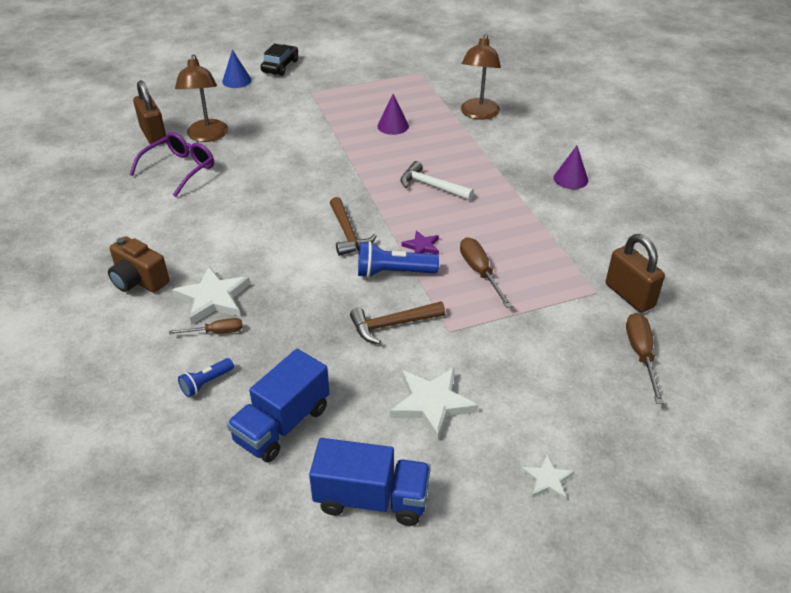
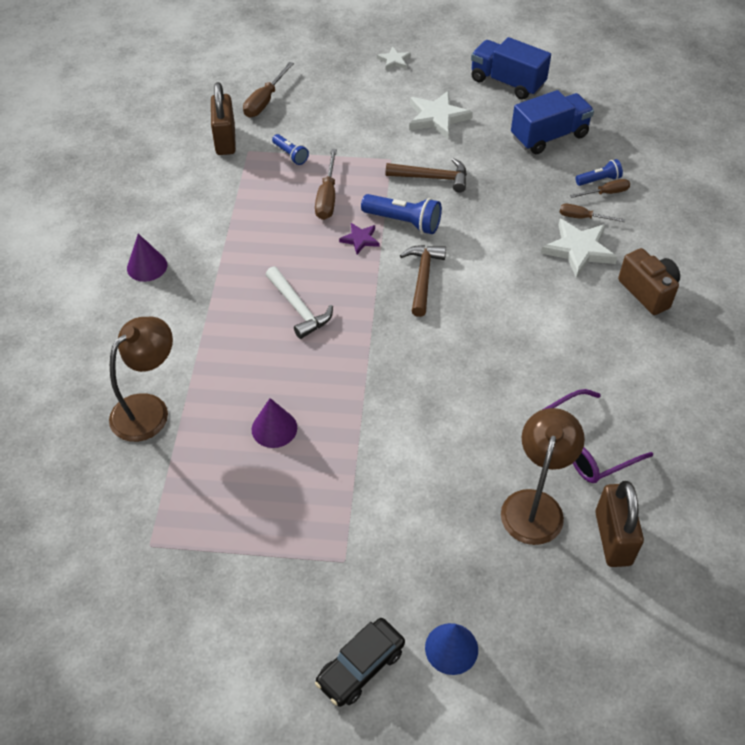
camera: 155 degrees left, 10 degrees up
none -> blue flashlight [272,134,309,165]
none -> brown screwdriver [570,179,630,198]

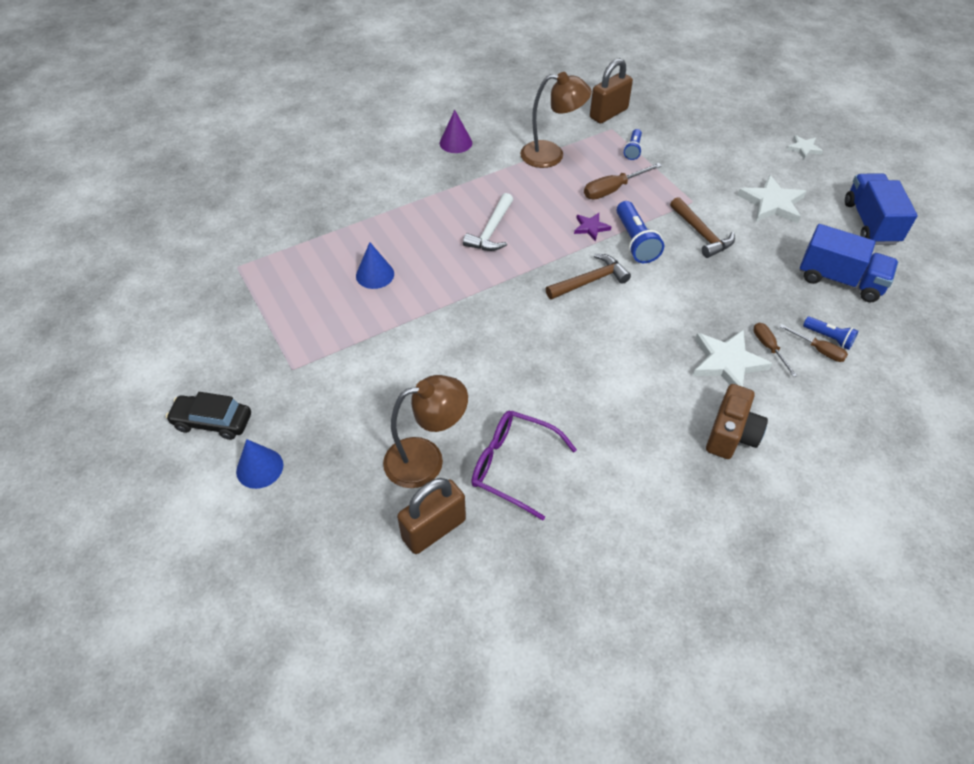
camera: 55 degrees right, 0 degrees up
brown lamp [109,317,173,442] -> brown lamp moved to [520,72,592,168]
brown screwdriver [243,62,294,117] -> none
purple cone [252,398,297,448] -> blue cone [356,242,394,289]

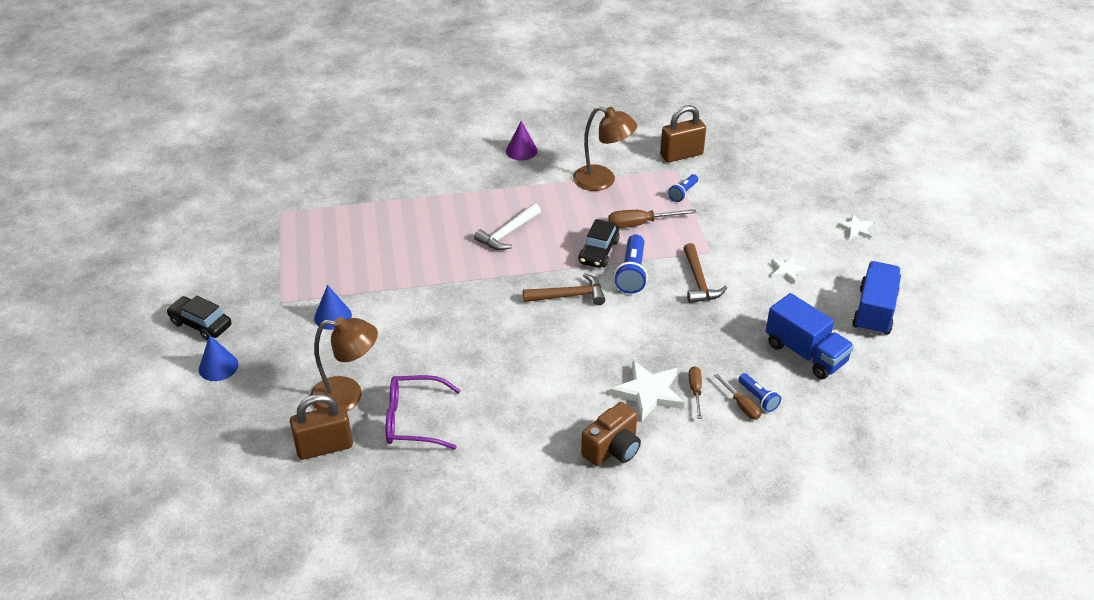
camera: 20 degrees right, 10 degrees down
blue cone [356,242,394,289] -> blue cone moved to [314,285,352,330]
purple glasses [471,410,577,520] -> purple glasses turned 45 degrees counterclockwise [386,375,461,449]
purple star [574,213,611,241] -> black car [578,219,619,268]
white star [738,175,806,223] -> white star [771,257,808,284], size x0.55

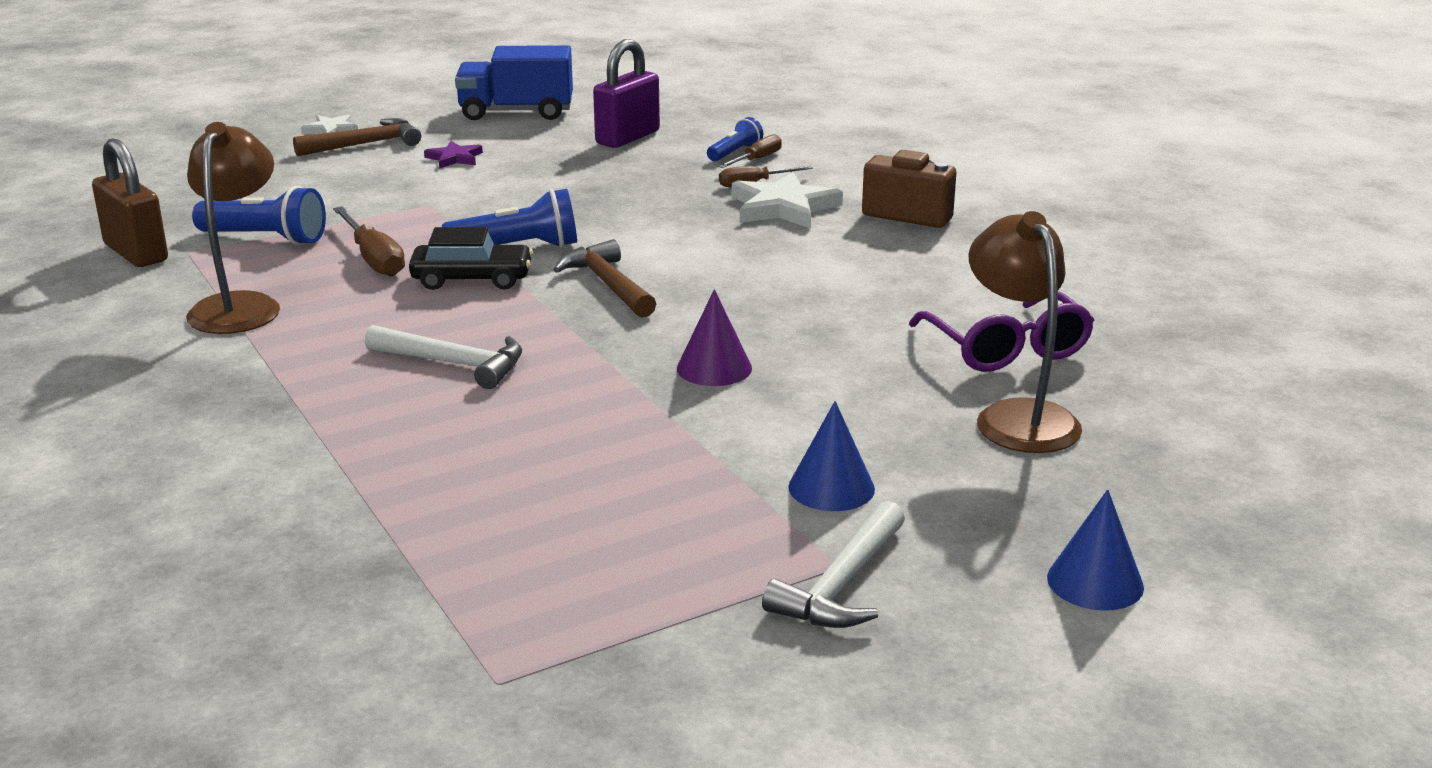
camera: 110 degrees left, 15 degrees down
black car [166,295,232,341] -> none
brown padlock [290,394,353,460] -> none
purple cone [506,121,538,160] -> purple cone moved to [677,289,752,386]
blue flashlight [668,174,698,202] -> blue flashlight [192,186,326,245], size x1.68
brown hammer [683,243,727,303] -> brown hammer moved to [293,118,421,156]
blue truck [766,293,854,379] -> purple padlock [593,39,660,148]
white star [771,257,808,284] -> purple star [424,141,483,168]
none -> white hammer [762,501,905,628]

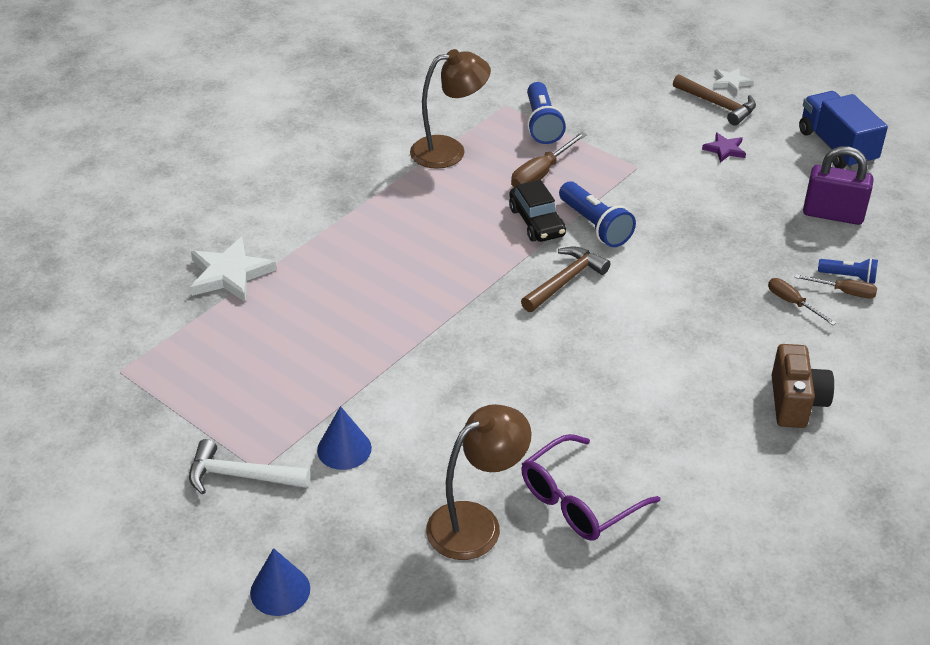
camera: 70 degrees right, 15 degrees up
brown padlock [92,139,168,267] -> none
white hammer [365,325,522,389] -> none
purple cone [677,289,752,386] -> none
white star [732,172,843,229] -> white star moved to [190,237,276,302]

